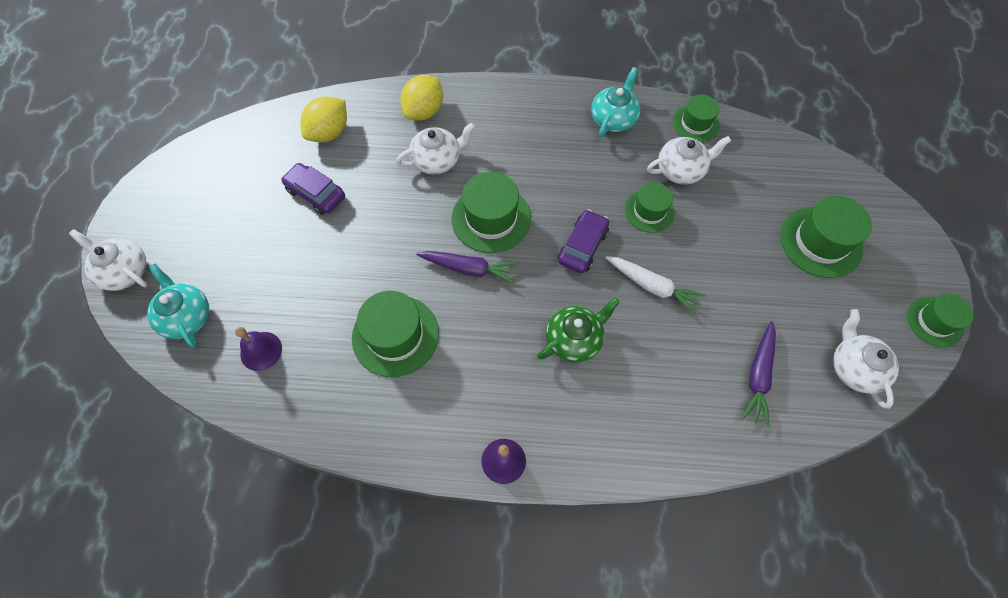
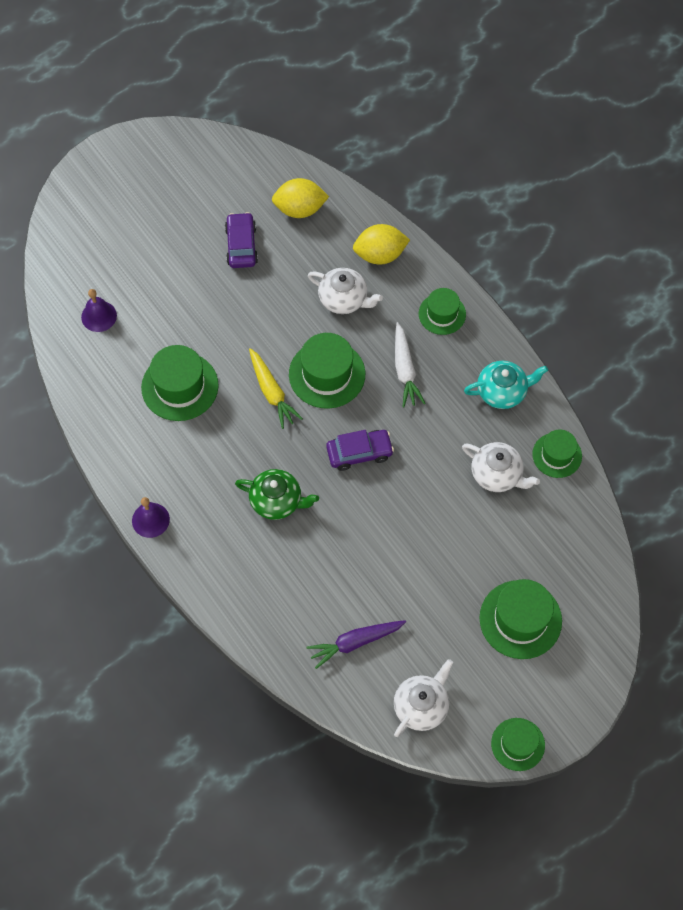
camera: 50 degrees right, 0 degrees up
white teapot [69,229,148,291] -> none
turquoise teapot [147,263,209,347] -> none
purple carrot [416,251,519,284] -> yellow carrot [249,348,303,429]
white carrot [606,256,705,315] -> white carrot moved to [395,322,426,407]
green hat [625,182,675,233] -> green hat moved to [419,288,466,335]

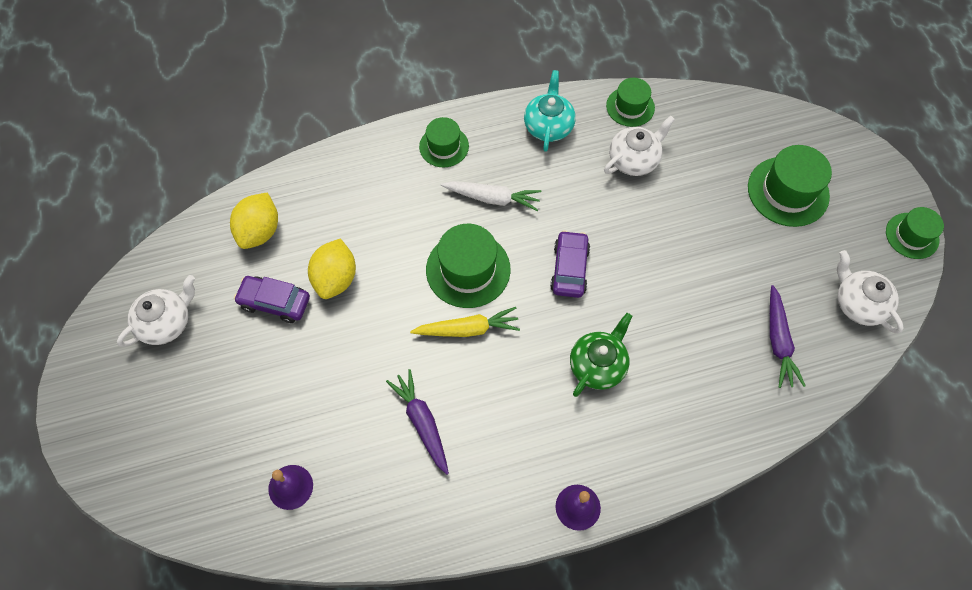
camera: 70 degrees left, 0 degrees up
green hat [141,345,218,421] -> purple carrot [386,369,449,475]
white teapot [308,268,383,314] -> white teapot moved to [117,275,195,347]
yellow lemon [353,224,410,265] -> yellow lemon moved to [308,238,356,299]

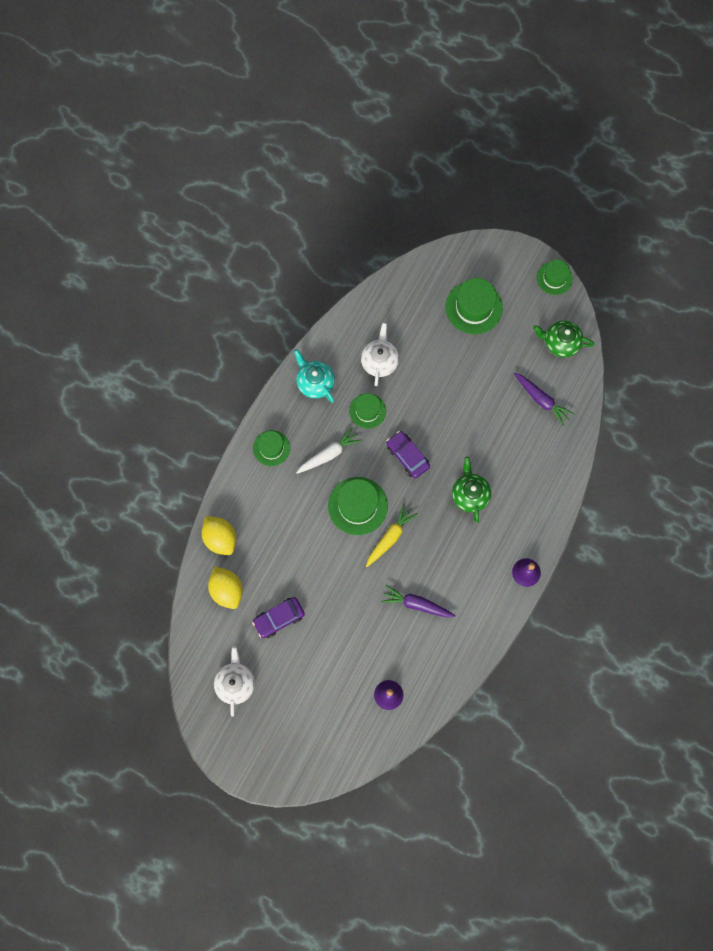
camera: 45 degrees left, 10 degrees up
yellow lemon [308,238,356,299] -> yellow lemon moved to [201,516,236,555]
green hat [606,78,655,127] -> green hat moved to [349,393,386,429]
white teapot [837,250,904,334] -> green teapot [533,320,594,358]

